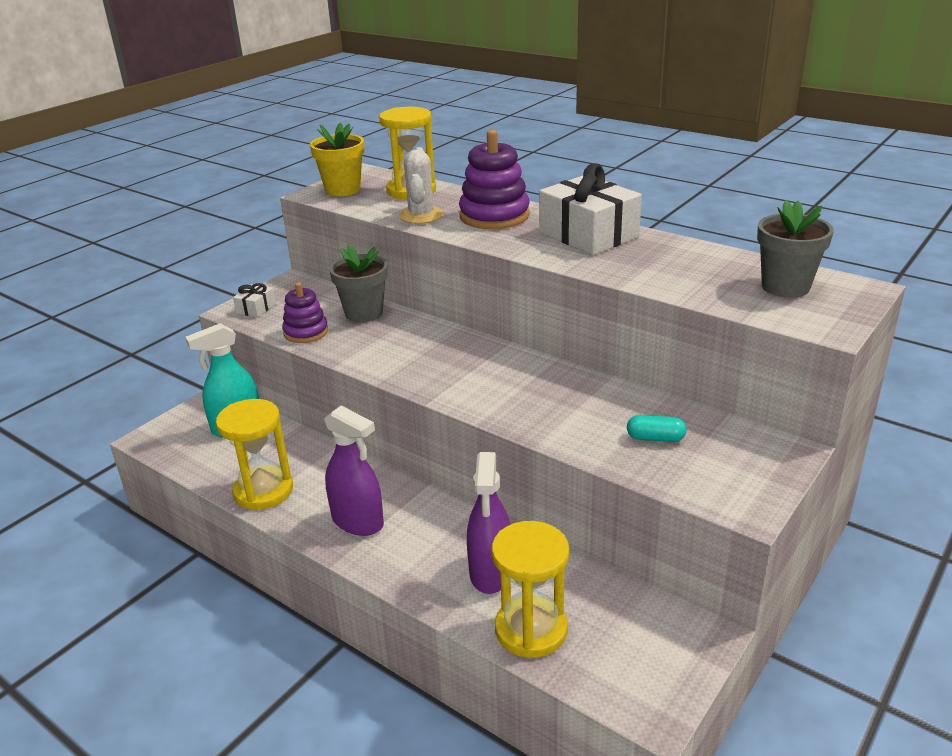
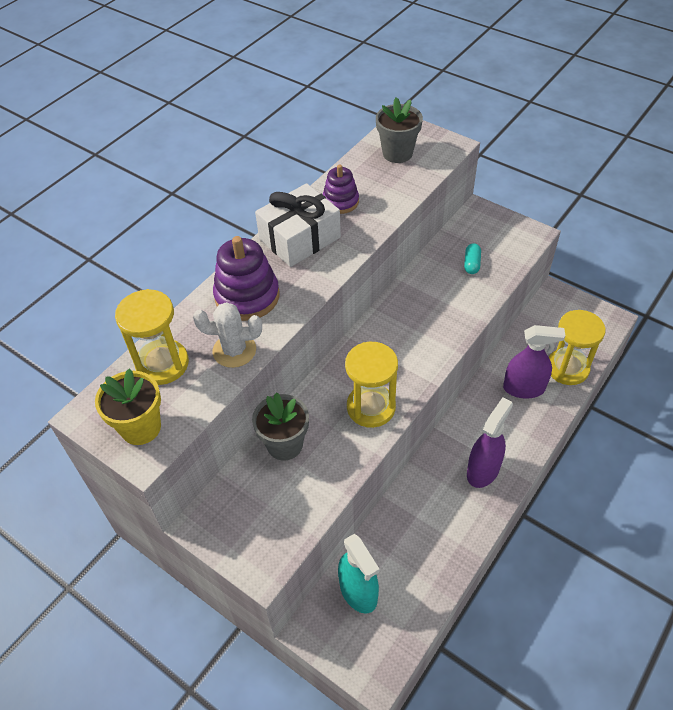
camera: 90 degrees left, 20 degrees up
yellow hourglass [216,399,293,510] -> yellow hourglass moved to [345,342,398,428]
white gift [233,283,276,318] -> none
purple stacking toy [282,282,328,343] -> purple stacking toy moved to [323,164,359,214]

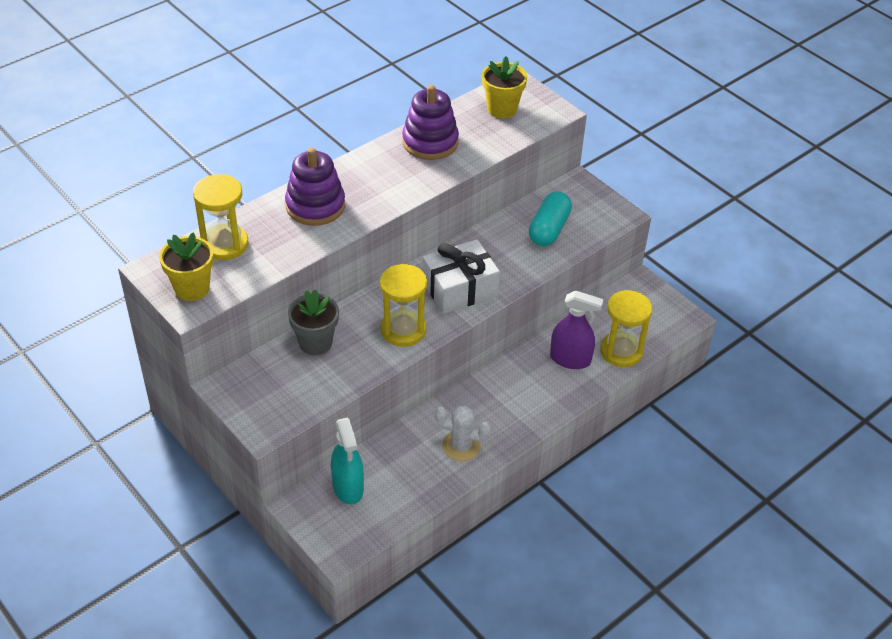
camera: 10 degrees right, 5 degrees down
white cactus [193,302,262,368] -> white cactus moved to [435,406,491,461]
white gift [255,183,341,267] -> white gift moved to [422,239,500,314]
purple stacking toy [323,164,359,214] -> purple stacking toy [402,85,459,160], size x1.60
grey flower pot [376,97,423,163] -> yellow flower pot [482,56,527,119]
turquoise capsule [464,243,481,274] -> turquoise capsule [529,191,572,246], size x1.90
purple spray bottle [467,398,513,488] -> none

